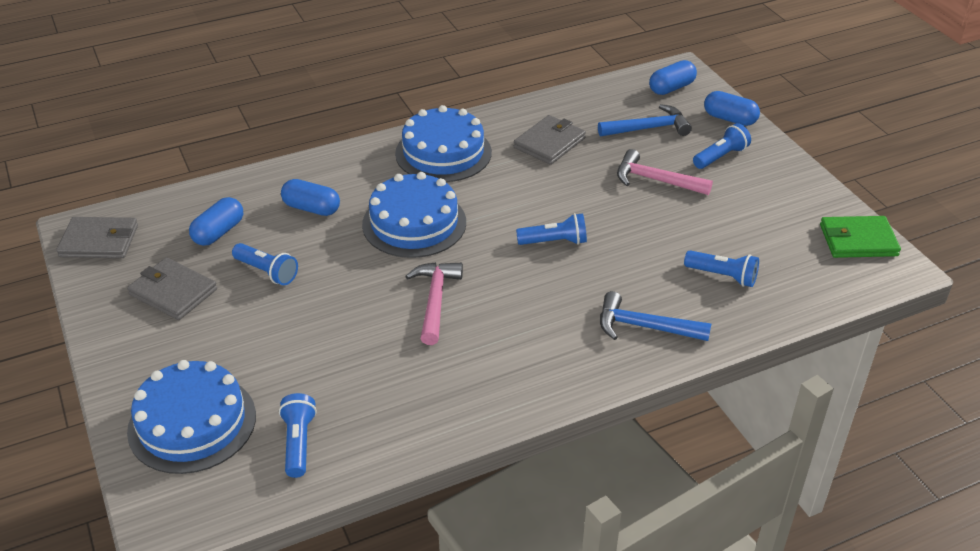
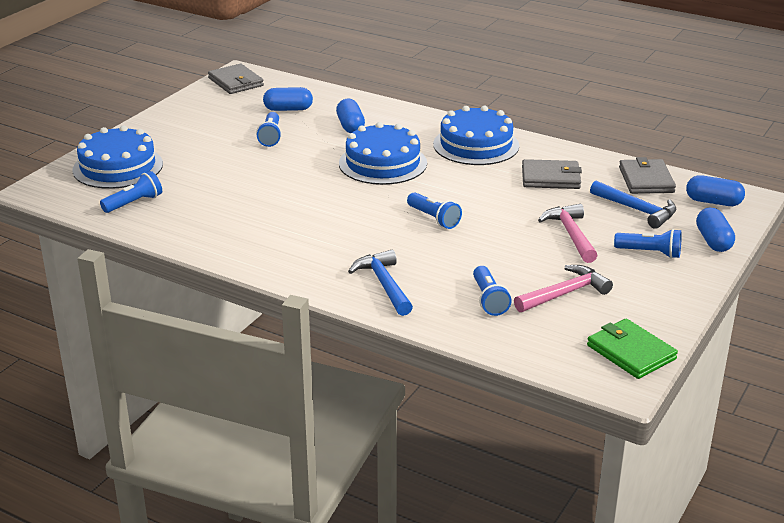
camera: 55 degrees right, 10 degrees down
grey wallet [127,257,217,320] -> grey wallet moved to [619,157,676,194]
pink hammer [405,262,463,345] -> pink hammer moved to [514,265,613,312]

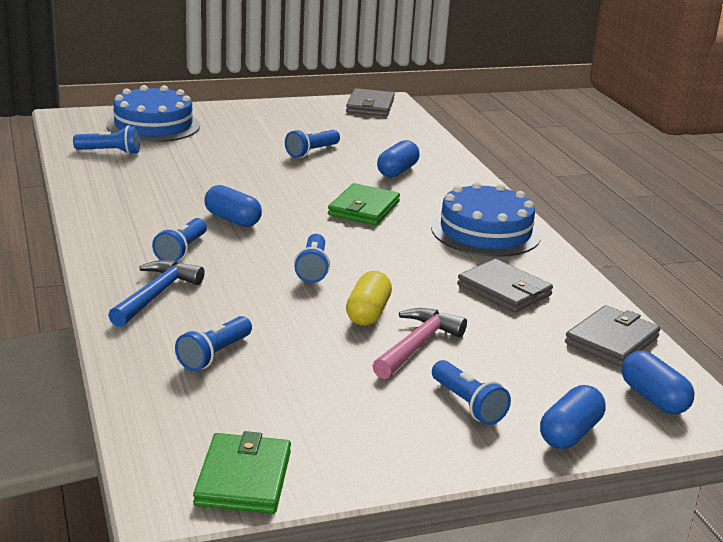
camera: 40 degrees right, 5 degrees down
blue capsule [263,87,313,111] -> blue capsule moved to [205,185,262,227]
blue cake [339,122,427,185] -> green wallet [328,183,400,225]
pink hammer [514,265,613,312] -> none
blue hammer [590,181,676,229] -> none
none -> blue flashlight [152,218,207,261]
none -> yellow capsule [346,271,392,326]

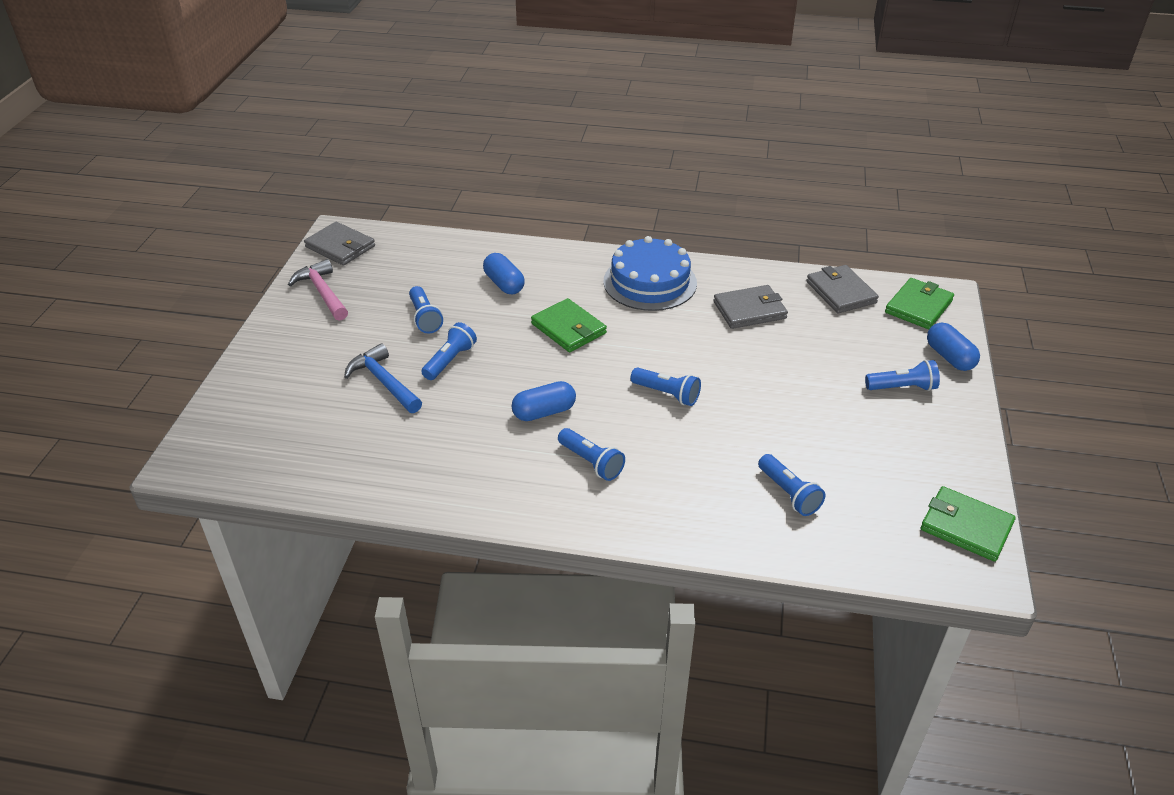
camera: 60 degrees left, 15 degrees up
blue flashlight [73,125,140,155] -> blue flashlight moved to [421,322,477,380]
blue cake [107,85,200,142] -> none
blue hammer [108,260,205,327] -> blue hammer moved to [344,343,422,413]
yellow capsule [346,271,392,326] -> none
pink hammer [372,308,467,379] -> pink hammer moved to [288,259,348,321]
blue capsule [621,351,695,414] -> green wallet [885,278,954,329]

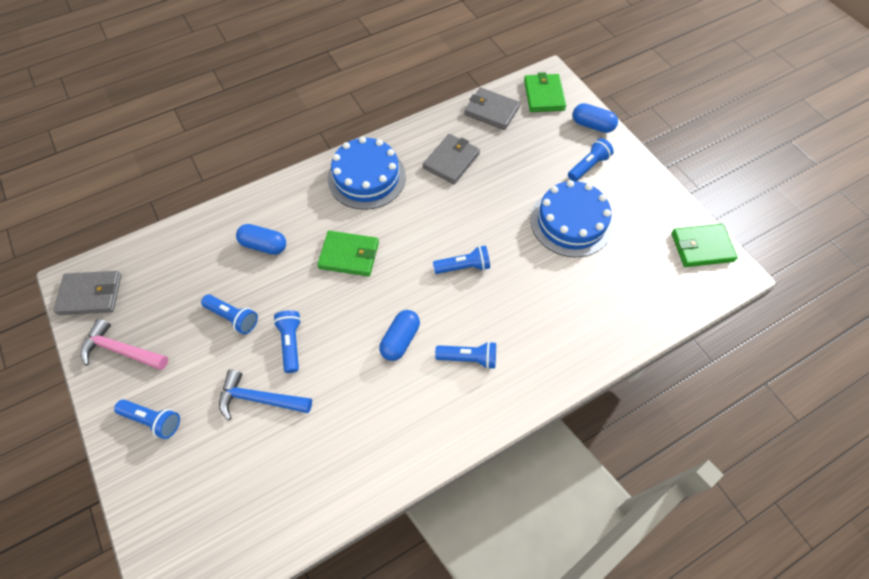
camera: 40 degrees left, 20 degrees up
blue flashlight [758,454,825,516] -> blue flashlight moved to [114,399,180,439]
none -> blue cake [530,180,613,257]

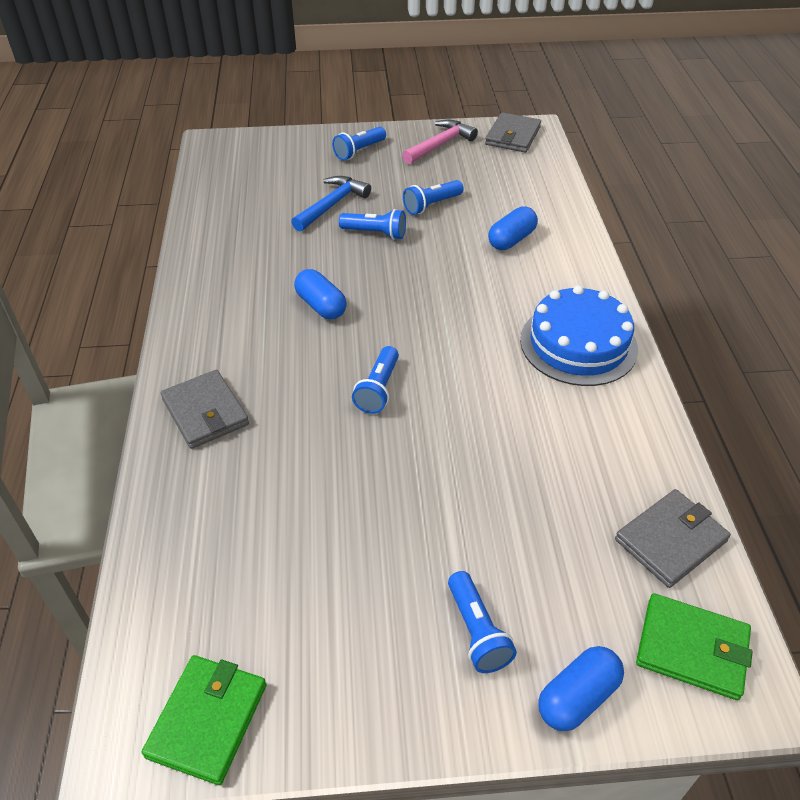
camera: 115 degrees right, 15 degrees down
green wallet [317,231,379,276] -> none
grey wallet [423,134,480,184] -> grey wallet moved to [161,370,249,449]
blue flashlight [435,341,496,369] -> none
blue cake [530,180,613,257] -> none

